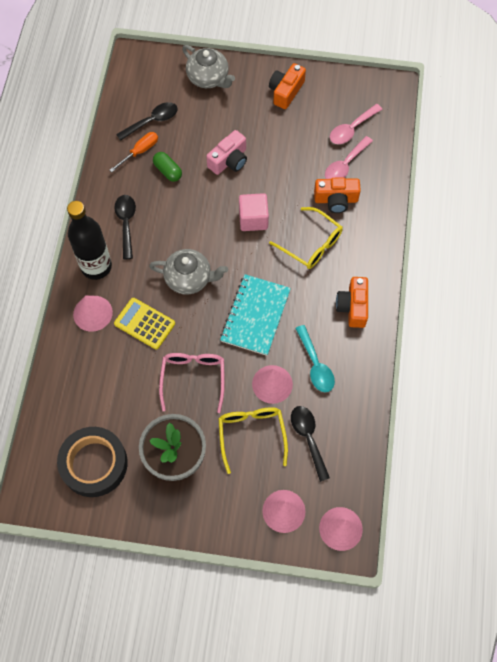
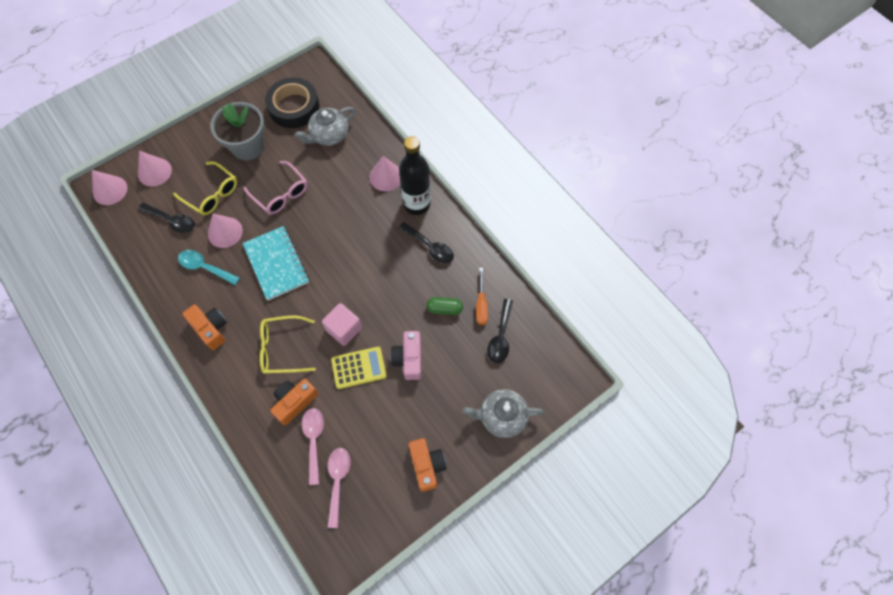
camera: 135 degrees right, 0 degrees up
yellow calculator [114,298,175,349] -> yellow calculator moved to [331,347,387,389]
grey teapot [149,249,228,295] -> grey teapot moved to [295,107,355,146]

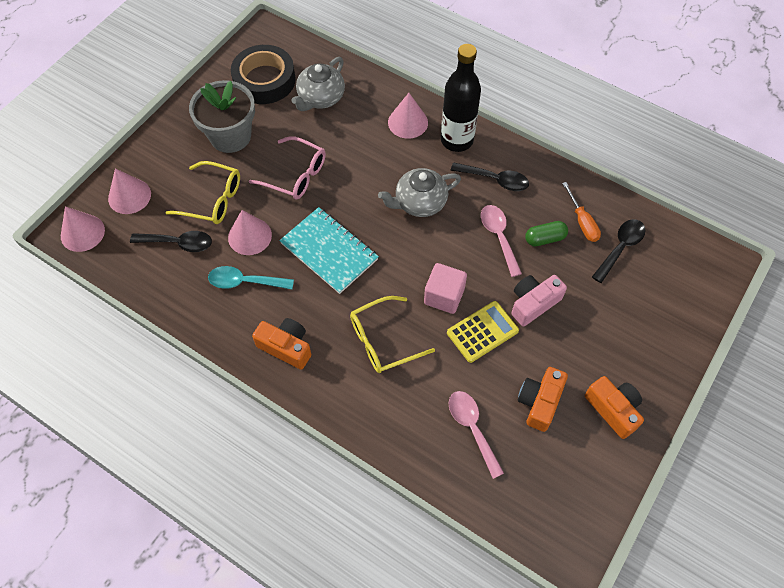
camera: 20 degrees left, 5 degrees down
orange camera [270,379,319,425] -> orange camera moved to [518,367,568,432]
pink spoon [327,448,351,528] -> pink spoon moved to [481,205,522,277]
pink camera [390,331,421,380] -> pink camera turned 75 degrees clockwise [511,275,567,327]
grey teapot [462,389,544,438] -> grey teapot moved to [378,168,461,217]
black spoon [487,299,513,363] -> black spoon turned 135 degrees counterclockwise [592,219,646,283]

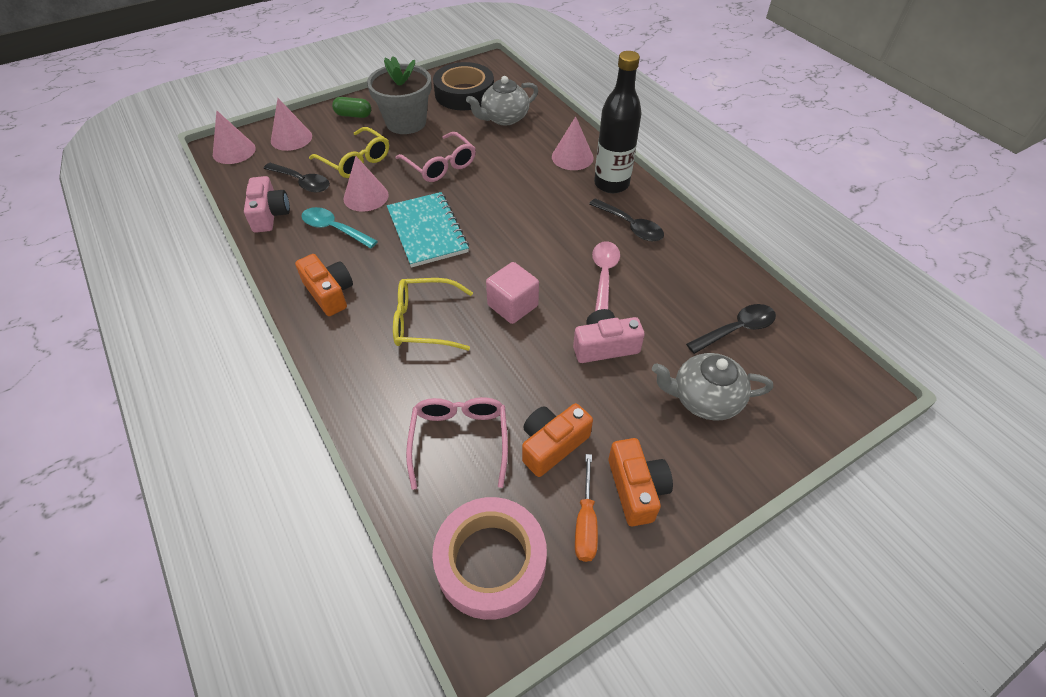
camera: 25 degrees right, 10 degrees down
grey teapot [378,168,461,217] -> grey teapot moved to [652,353,773,421]
yellow calculator [447,301,519,363] -> none
pink spoon [448,391,504,479] -> pink glasses [406,397,508,490]
green capsule [525,221,568,247] -> green capsule moved to [332,97,371,118]
orange screwdriver [562,182,601,242] -> orange screwdriver moved to [575,454,598,562]
none -> pink camera [244,176,290,233]
none -> pink tape [432,497,547,620]

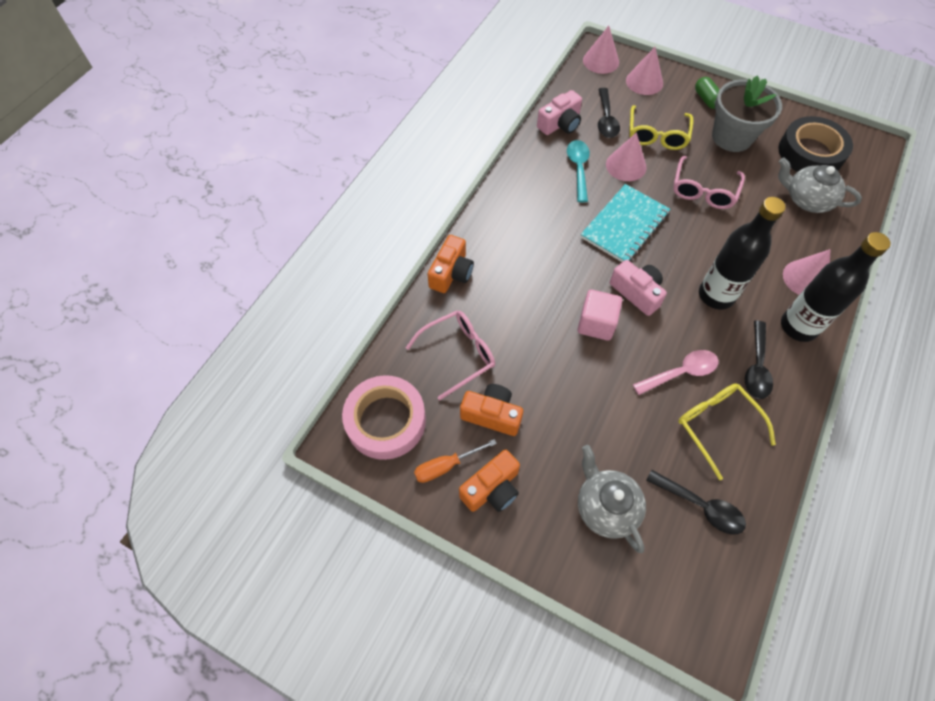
camera: 60 degrees right, 10 degrees up
orange camera [295,254,353,316] -> orange camera moved to [427,235,474,293]
yellow glasses [393,278,473,351] -> yellow glasses moved to [678,383,776,480]
pink camera [573,309,645,363] -> pink camera moved to [610,260,667,316]
none -> black bottle [699,197,786,309]

